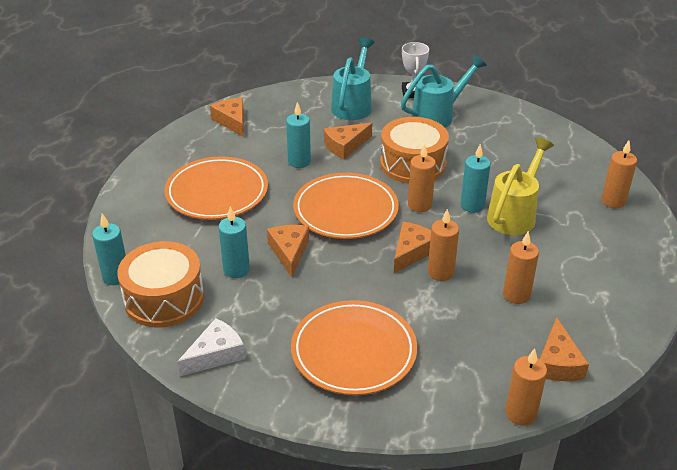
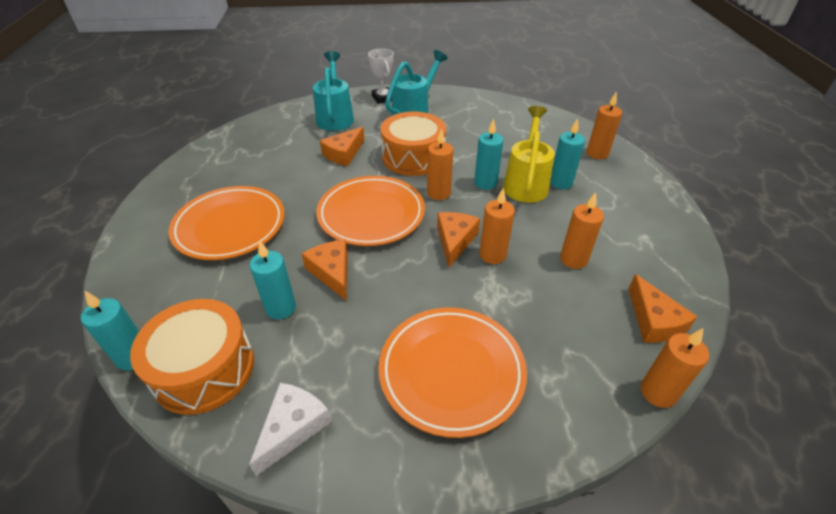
camera: 20 degrees left, 5 degrees up
orange cheese [210,98,244,137] -> none
turquoise candle [286,102,311,168] -> turquoise candle moved to [550,118,585,189]

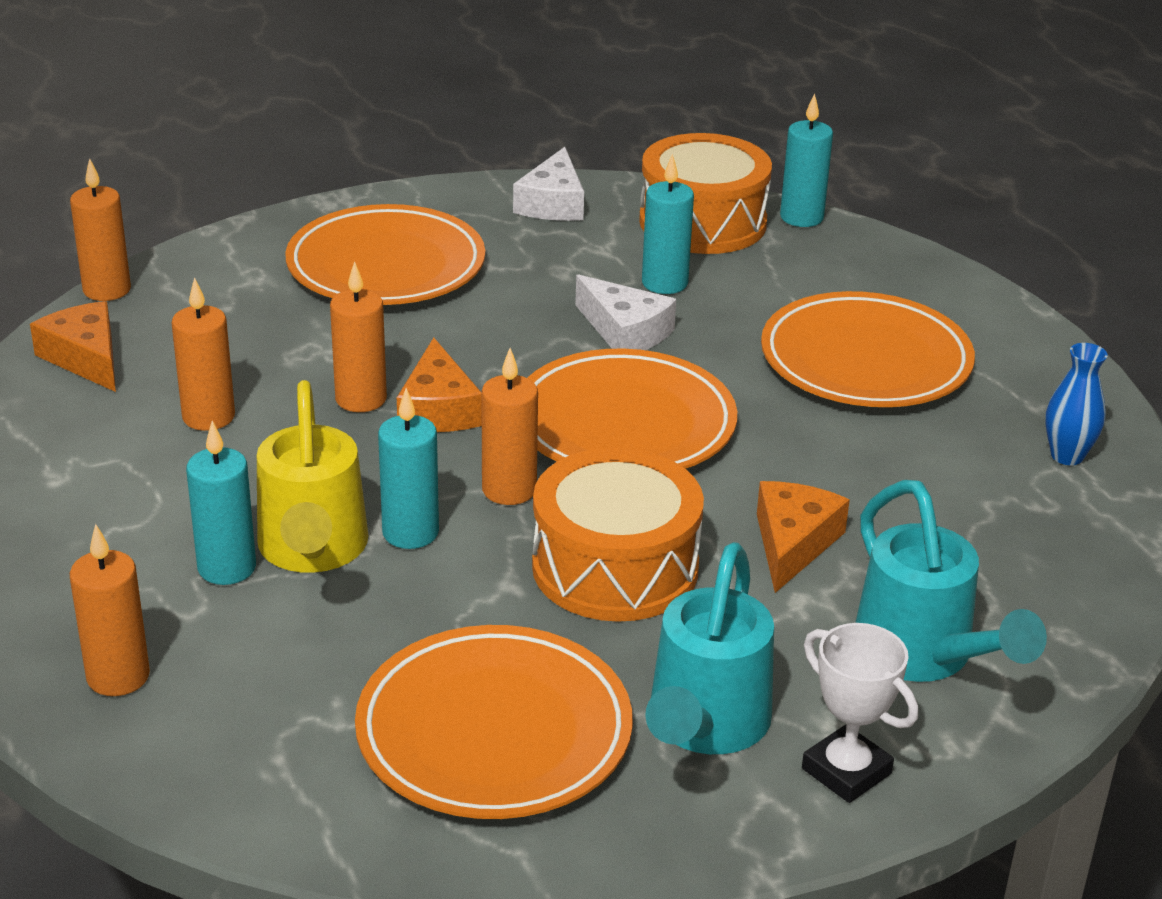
camera: 160 degrees right, 10 degrees down
orange cheese [302,240,348,301] -> white cheese [575,274,676,350]
none -> orange plate [355,625,633,819]
none -> blue vase [1045,343,1108,465]

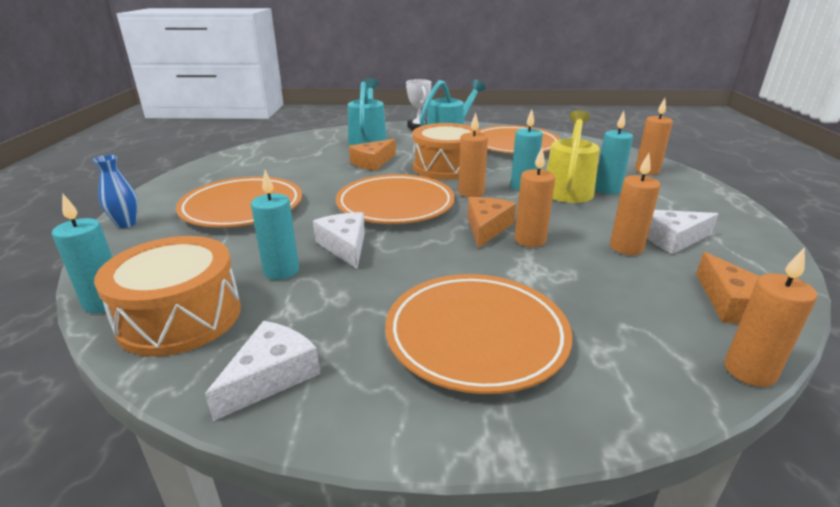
camera: 155 degrees left, 5 degrees down
blue vase [1045,343,1108,465] -> blue vase moved to [93,155,138,228]
none -> white cheese [647,210,718,254]

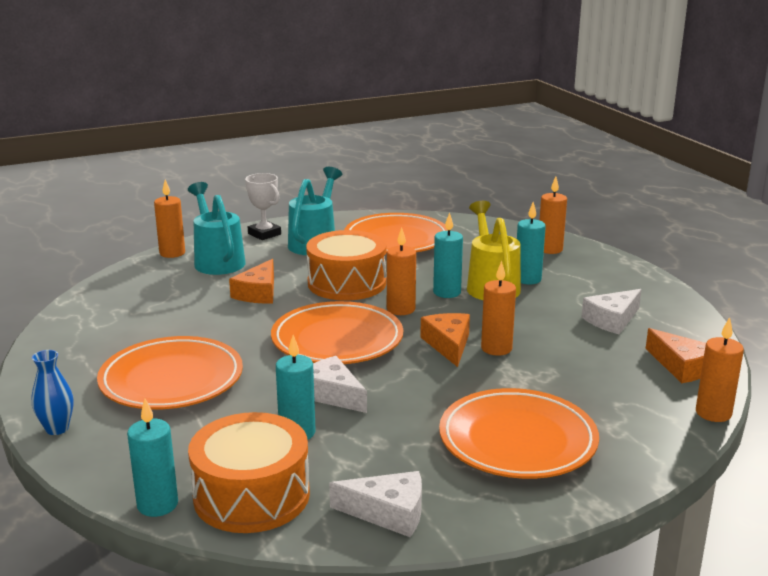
camera: 25 degrees left, 5 degrees down
white cheese [205,321,320,421] -> white cheese turned 90 degrees clockwise [329,471,422,537]
orange candle [610,153,661,255] -> orange candle moved to [154,180,185,258]

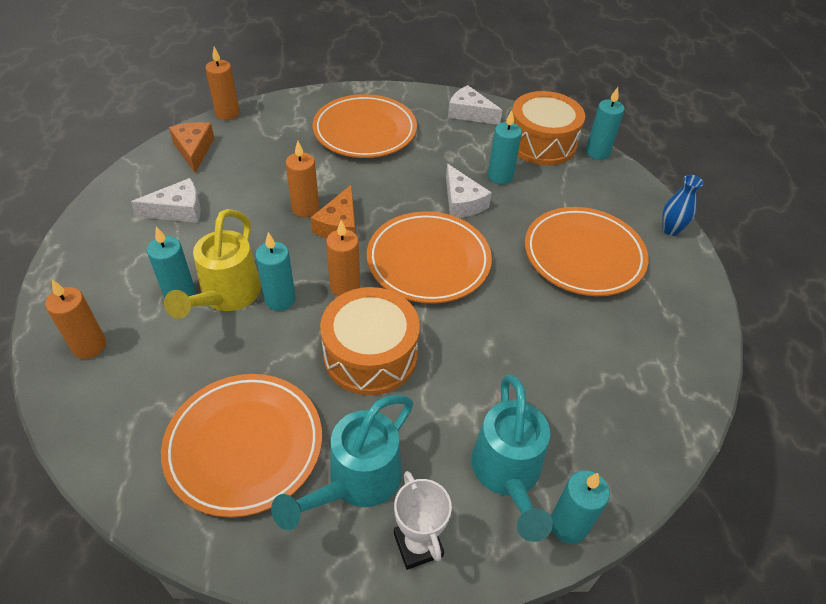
camera: 160 degrees left, 25 degrees up
orange candle [154,180,185,258] -> turquoise candle [551,470,610,544]
orange cheese [229,259,274,303] -> none

